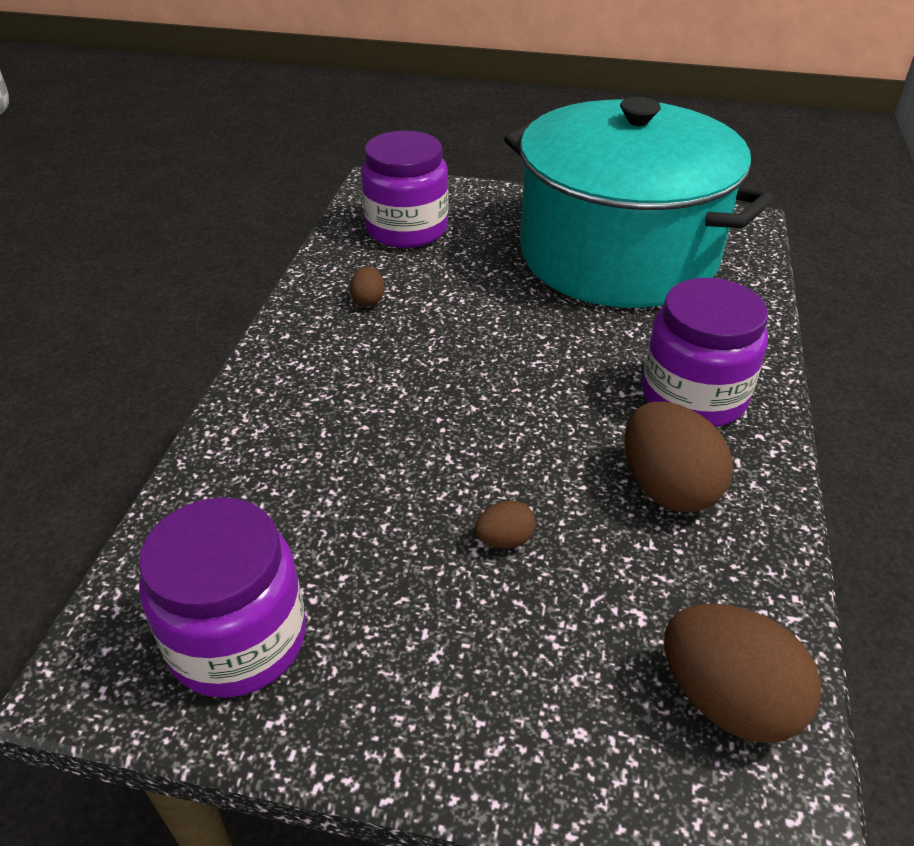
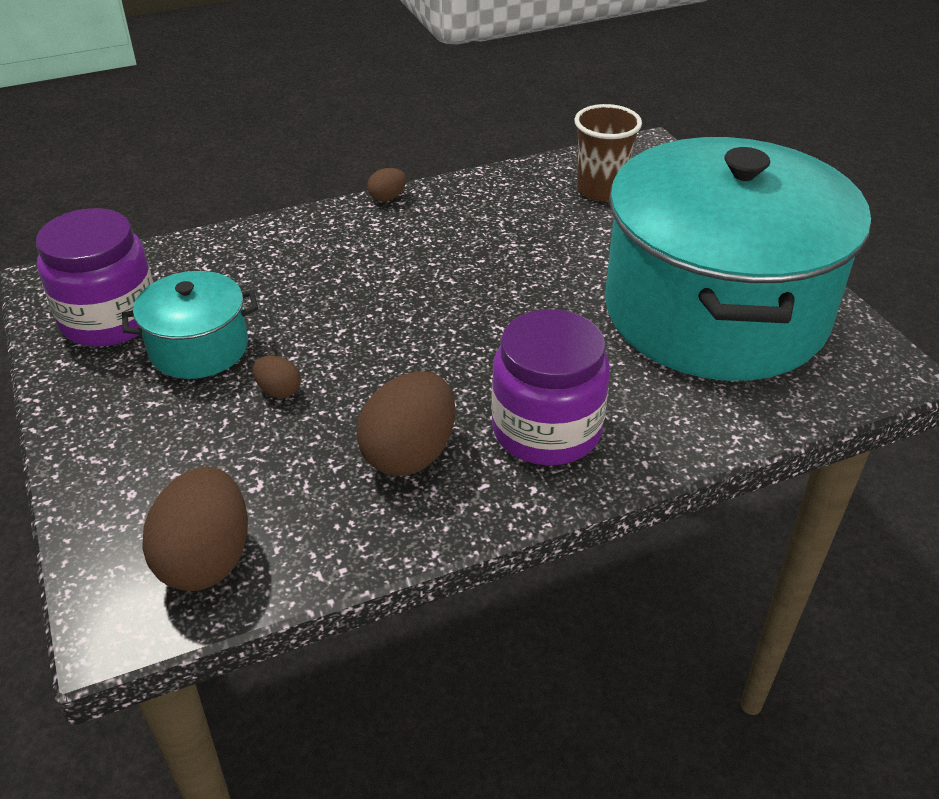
camera: 55 degrees right, 0 degrees up
brown egg [350,266,384,306] -> brown egg moved to [367,168,406,202]
purple jar [361,131,448,248] -> brown cup [574,104,642,201]
none -> turquoise pot [122,271,258,379]

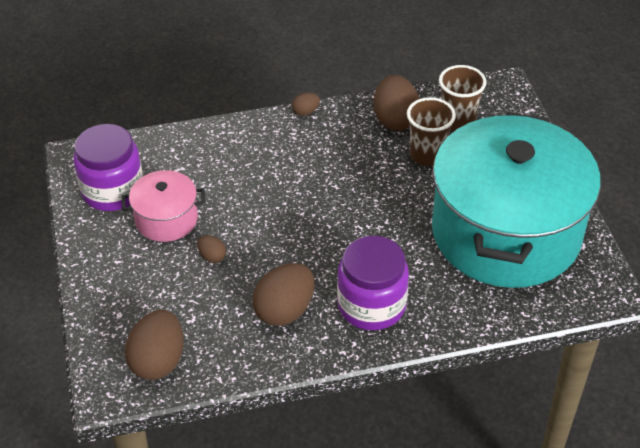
camera: 10 degrees right, 5 degrees up
turquoise pot [122,271,258,379] -> pink pot [122,170,205,242]
none -> brown egg [374,75,419,131]
none -> brown cup [407,97,456,166]

